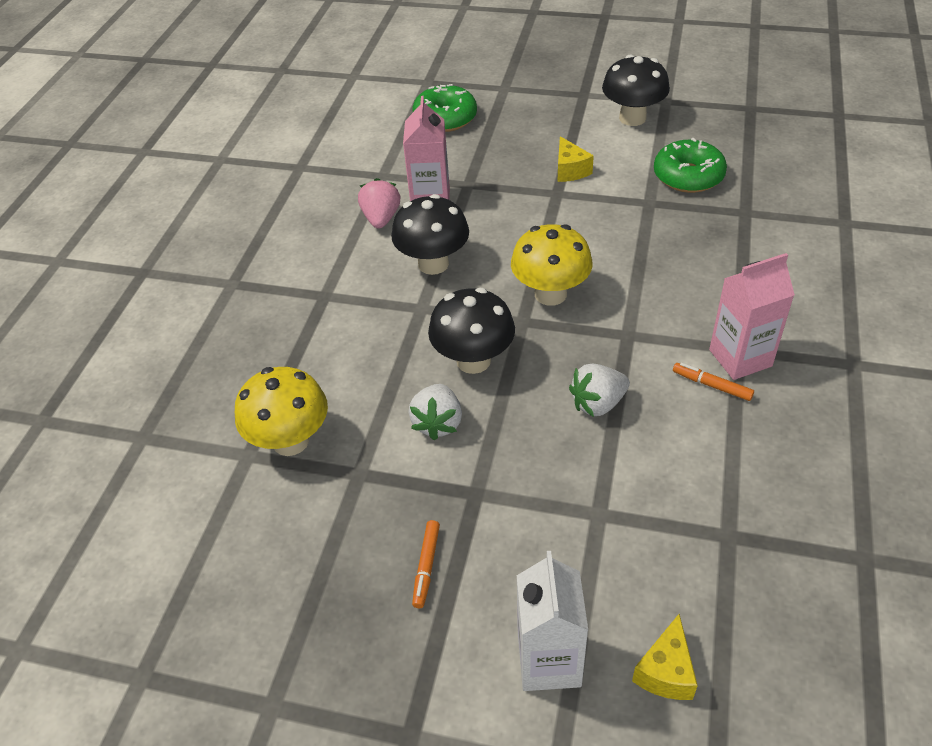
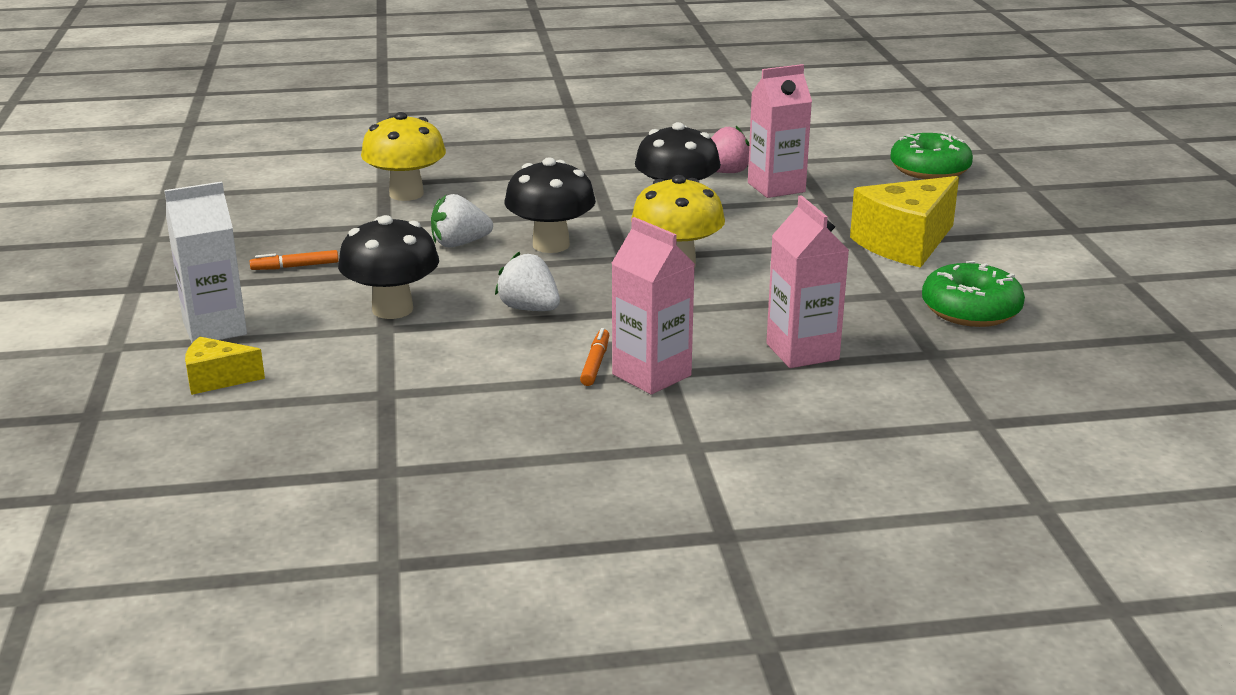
camera: 65 degrees right, 20 degrees down
yellow cheese [557,136,594,182] -> yellow cheese [850,176,959,268], size x1.90
black mushroom [602,55,670,126] -> black mushroom moved to [338,215,439,319]
none -> pink carton [766,195,849,368]

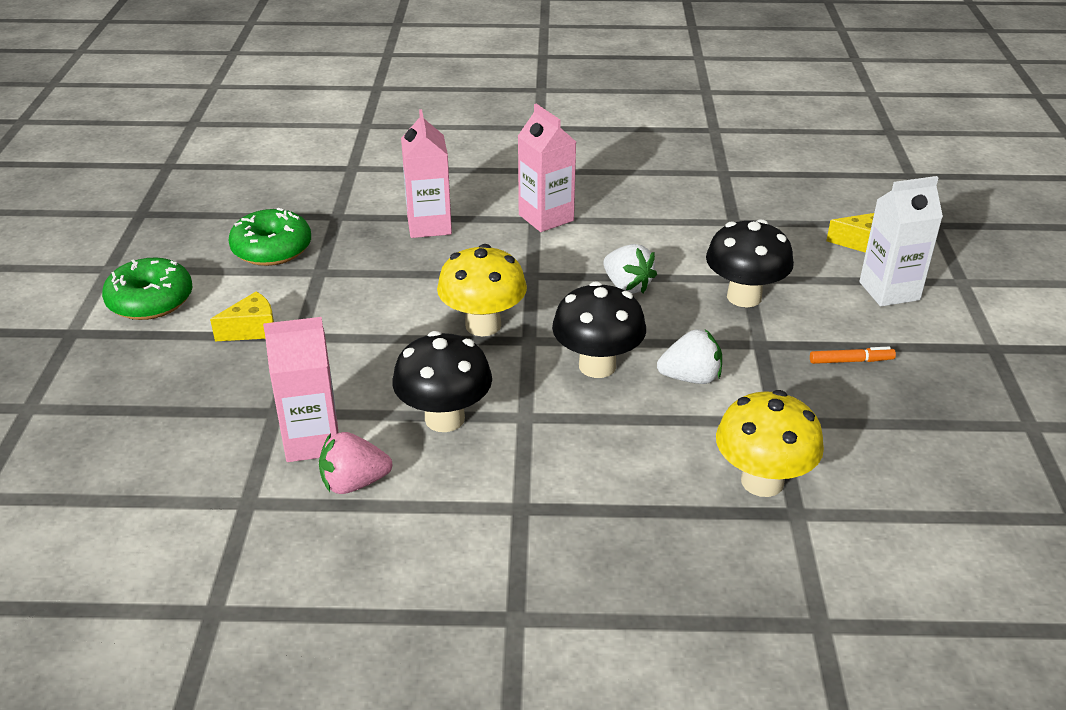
camera: 170 degrees left, 10 degrees up
orange marker [580,328,609,386] -> none
yellow cheese [850,176,959,268] -> yellow cheese [210,291,274,342], size x0.53
green donut [890,132,973,179] -> green donut moved to [102,258,193,320]

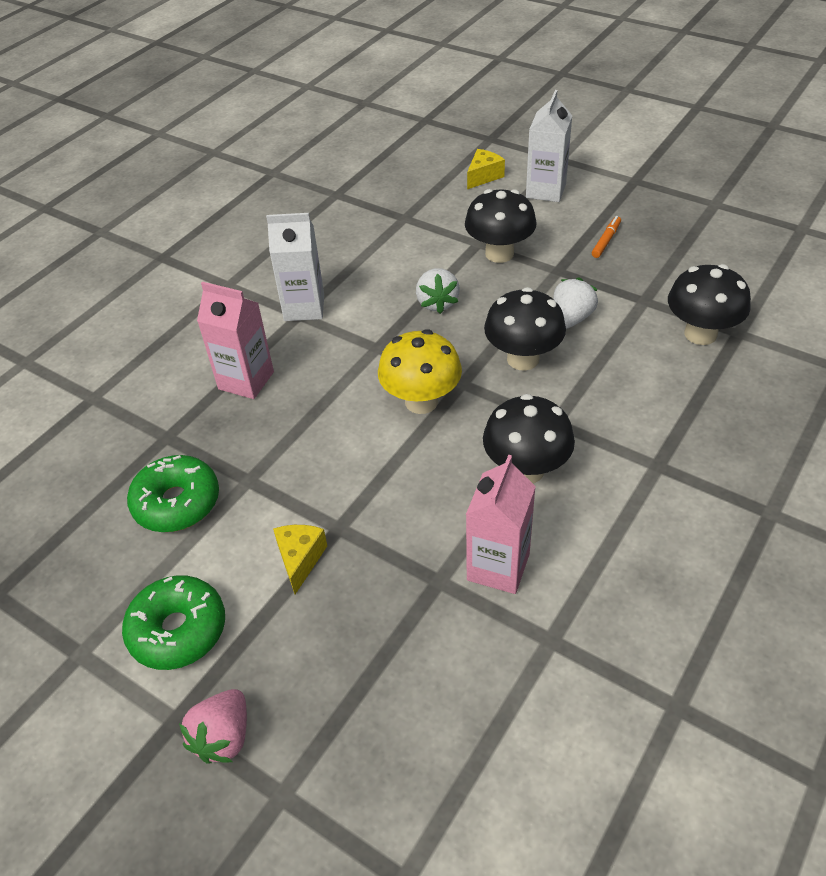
camera: 55 degrees left, 10 degrees up
pink strawberry [319,432,392,494] -> pink strawberry moved to [179,689,247,764]
pink carton [518,104,576,232] -> white carton [266,213,324,321]
white strawberry [603,244,657,294] -> white strawberry turned 90 degrees clockwise [416,268,460,314]
yellow mushroom [716,390,824,497] -> black mushroom [668,264,751,345]

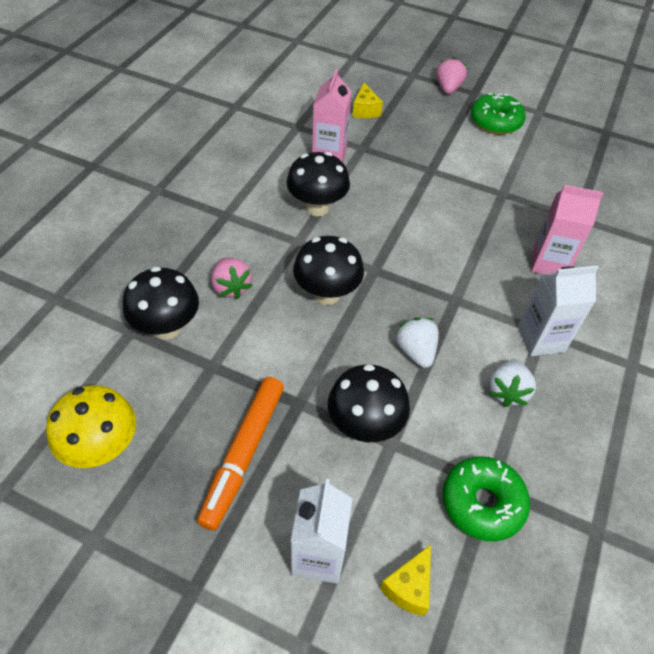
camera: 165 degrees right, 5 degrees up
green donut [127,455,219,532] -> green donut moved to [443,456,530,542]
yellow cheese [273,525,327,594] -> yellow cheese moved to [352,83,383,118]
yellow mushroom [378,329,462,414] -> yellow mushroom moved to [46,385,136,468]
white strawberry [553,278,598,329] -> white strawberry moved to [489,359,536,407]
orange marker [592,216,621,258] -> orange marker [197,377,284,531], size x2.17
none -> pink strawberry [211,258,253,299]

